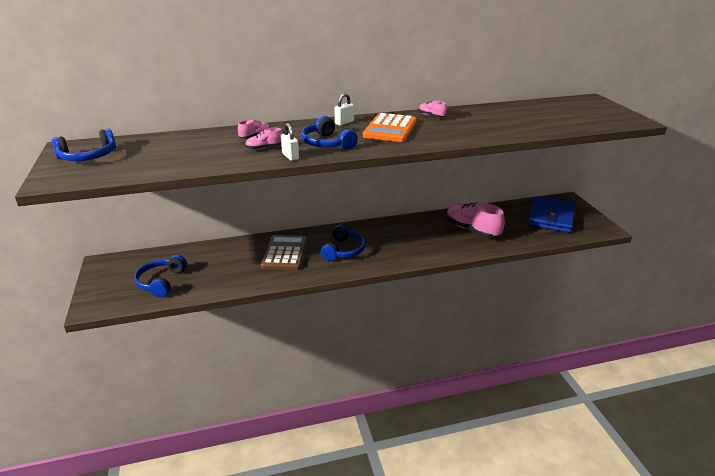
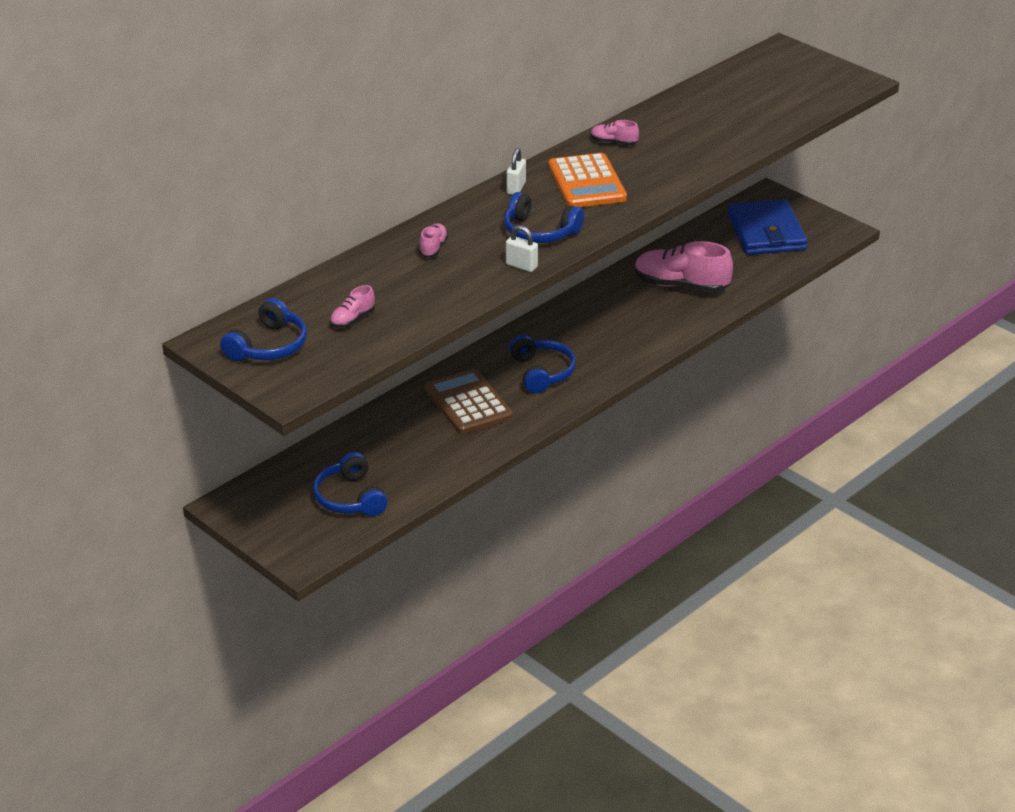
camera: 30 degrees left, 5 degrees up
pink shoe [245,128,283,150] -> pink shoe moved to [330,285,375,328]

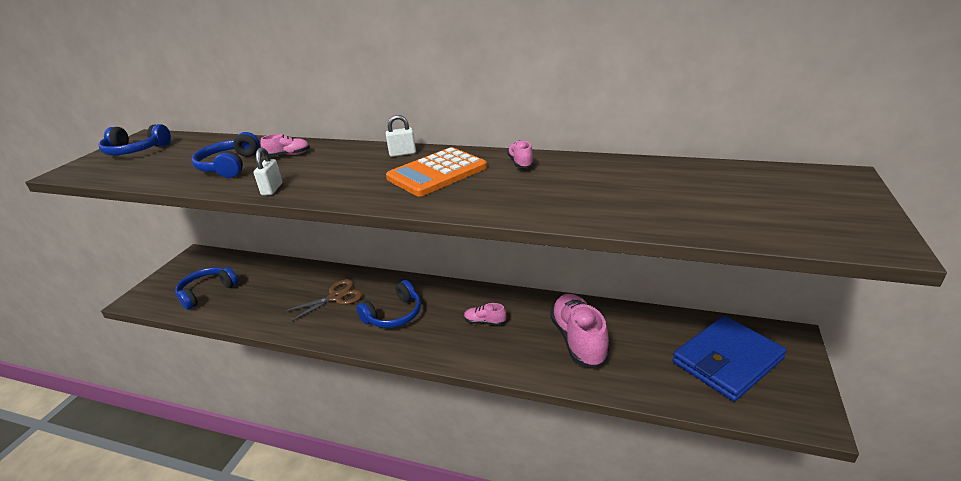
camera: 65 degrees right, 5 degrees down
pink shoe [330,285,375,328] -> pink shoe moved to [464,303,506,326]
brown calculator [425,369,513,434] -> brown scissors [282,279,362,323]
blue headphones [504,192,584,243] -> blue headphones moved to [192,132,260,178]

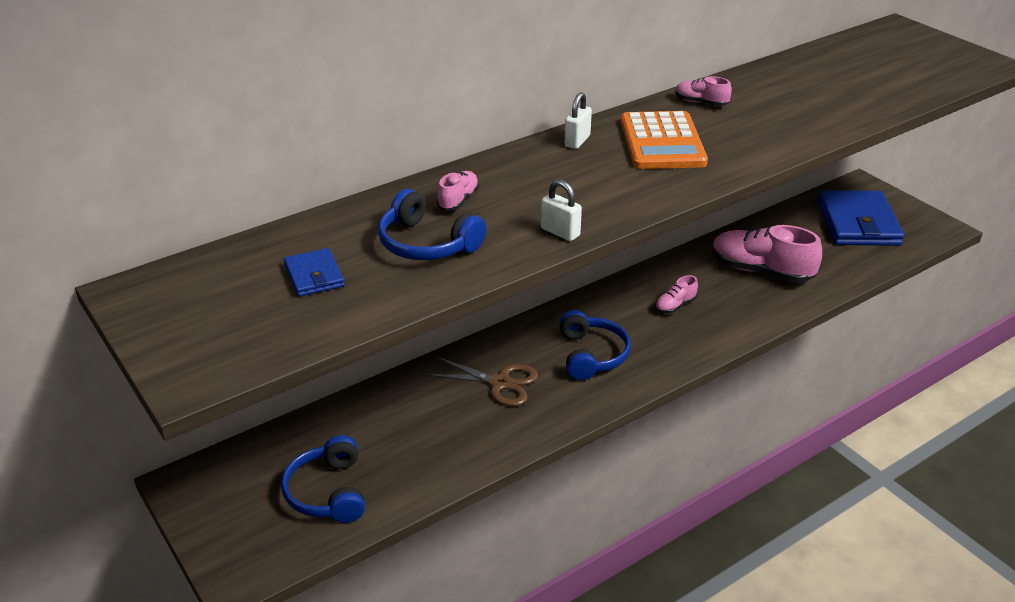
camera: 55 degrees left, 5 degrees up
blue headphones [99,124,171,155] -> none
brown scissors [282,279,362,323] -> brown scissors turned 105 degrees clockwise [426,357,538,406]
none -> blue wallet [284,248,345,297]

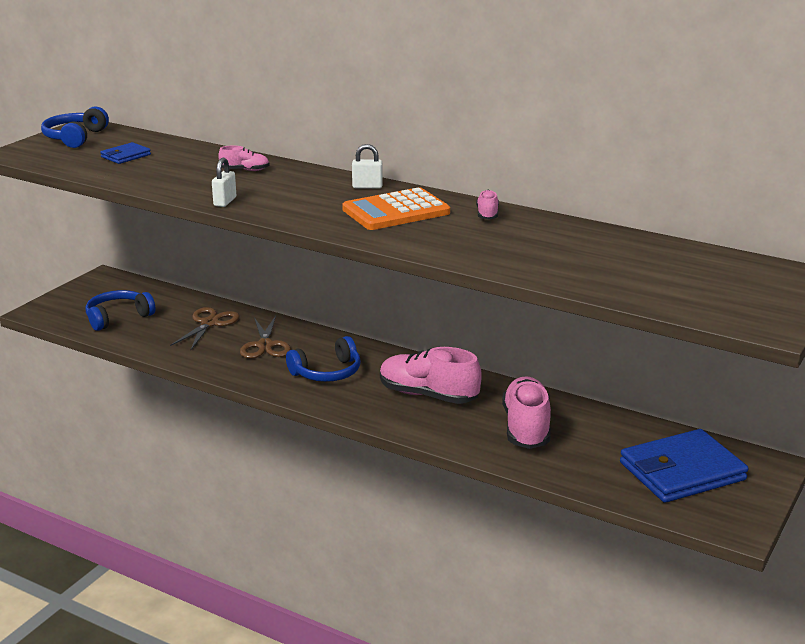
camera: 65 degrees right, 10 degrees down
blue headphones [378,189,486,260] -> blue headphones moved to [41,106,109,148]
pink shoe [655,275,698,314] -> pink shoe [380,347,482,404], size x2.12
none -> brown scissors [170,307,240,350]

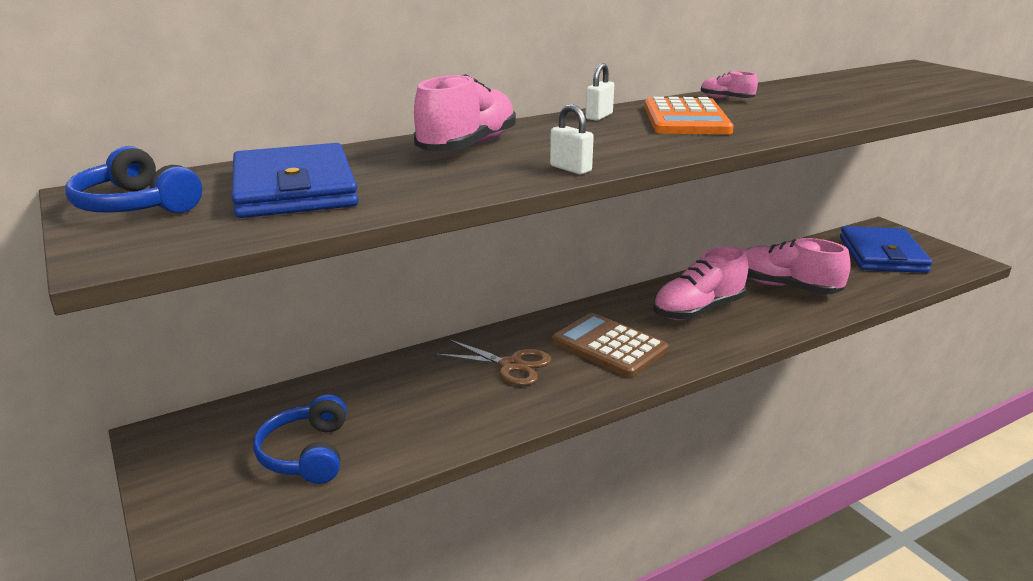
camera: 60 degrees left, 0 degrees up
blue wallet [100,142,151,164] -> blue wallet [232,143,358,218], size x2.15
brown scissors [170,307,240,350] -> none
pink shoe [218,145,270,171] -> pink shoe [414,74,516,151], size x2.12
blue headphones [286,336,361,382] -> brown calculator [552,313,668,377]

